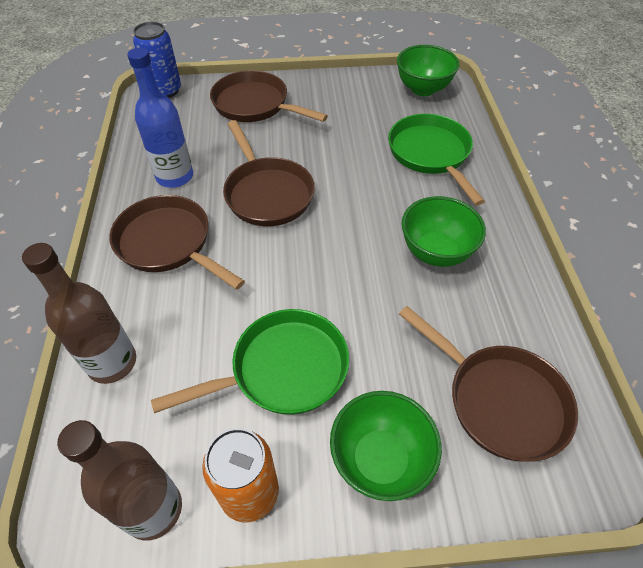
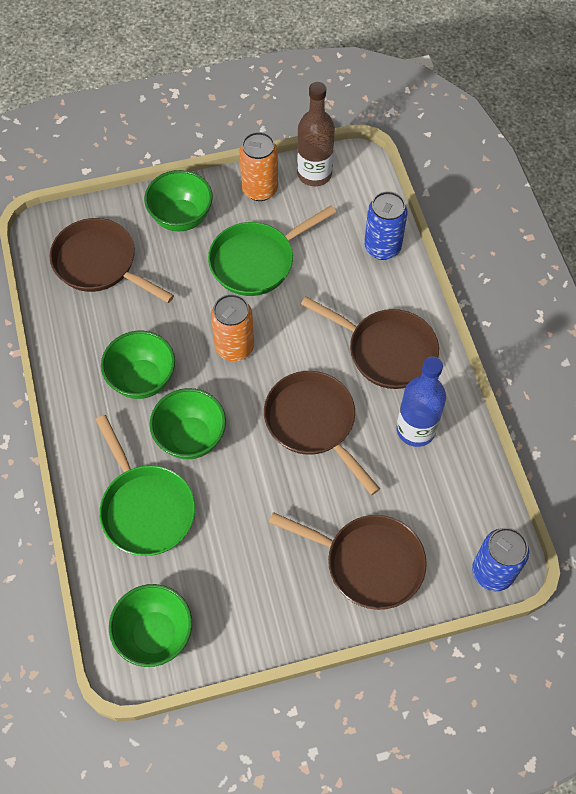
camera: 170 degrees right, 10 degrees up
brown bottle [22,243,136,384] -> blue can [364,191,407,260]
none -> green bowl [150,388,226,459]
none -> orange can [211,294,254,361]

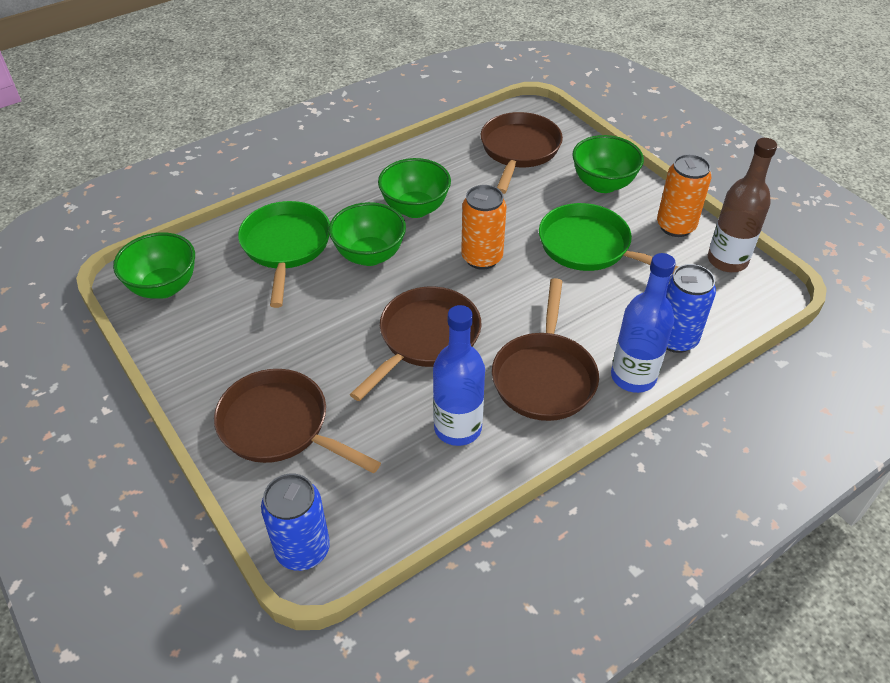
camera: 70 degrees right, 15 degrees down
green pan [96,415,195,556] -> green pan turned 135 degrees clockwise [238,201,330,308]
brown pan [269,512,427,610] -> brown pan turned 120 degrees clockwise [214,369,381,473]
none -> blue bottle [611,253,676,393]

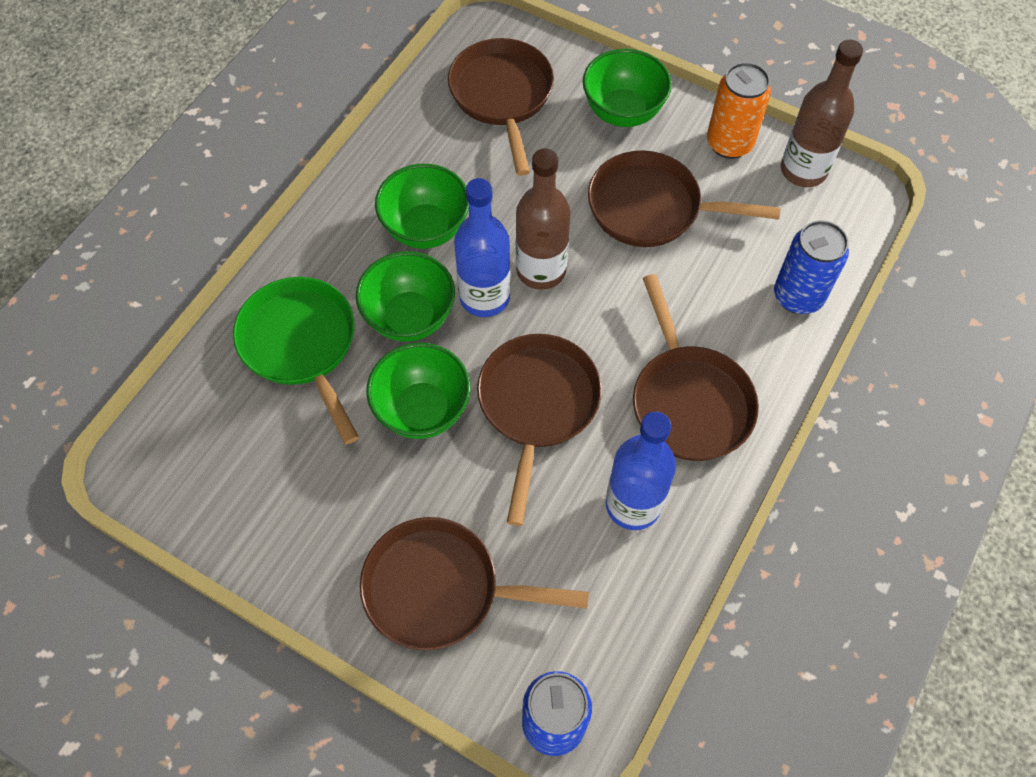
camera: 25 degrees left, 15 degrees up
green bowl [113,233,195,299] -> green bowl moved to [366,343,471,439]
orange can [461,185,506,270] -> brown bottle [516,148,571,290]
green pan [539,203,678,274] -> brown pan [588,151,781,247]
blue bottle [611,253,676,393] -> blue bottle moved to [454,178,511,317]

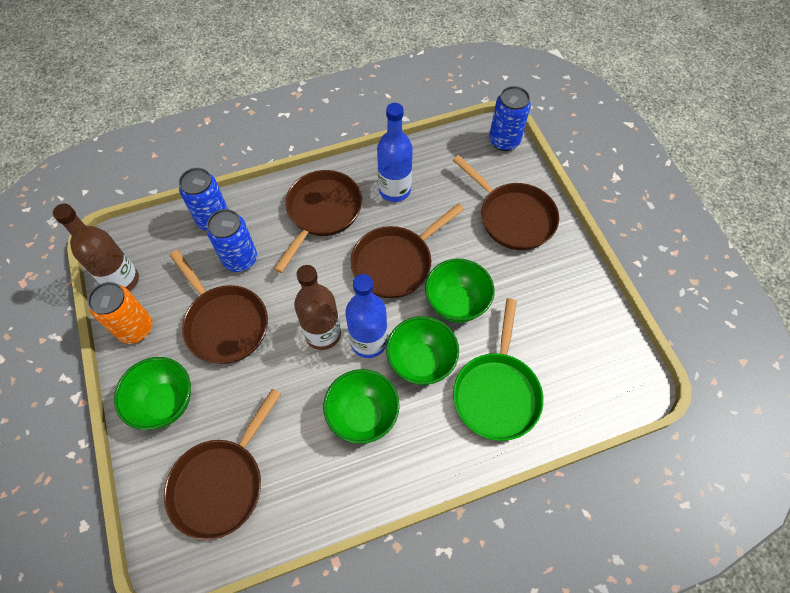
camera: 140 degrees left, 0 degrees up
none -> blue can [207,209,257,272]

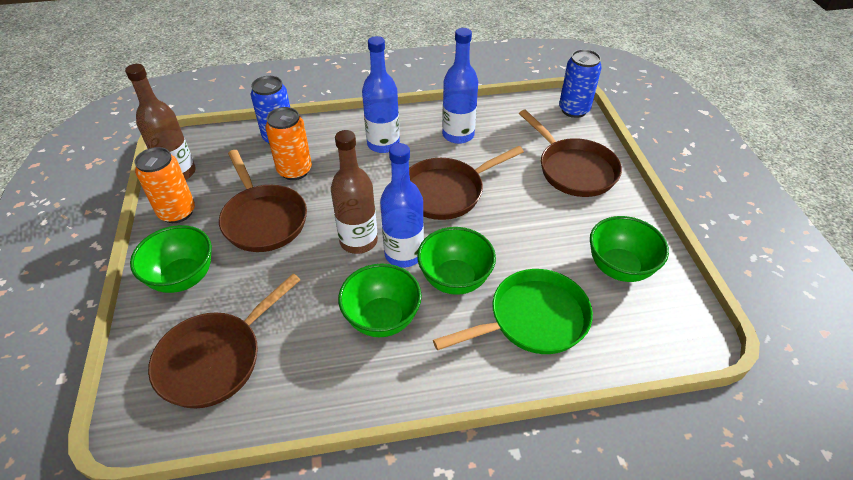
camera: 10 degrees right, 15 degrees down
blue can [207,209,257,272] -> orange can [265,107,312,180]
brown pan [274,170,362,273] -> blue bottle [362,36,400,153]
green bowl [425,259,494,323] -> green bowl moved to [590,216,669,282]
green pan [453,298,544,441] -> green pan turned 135 degrees counterclockwise [433,269,593,354]

